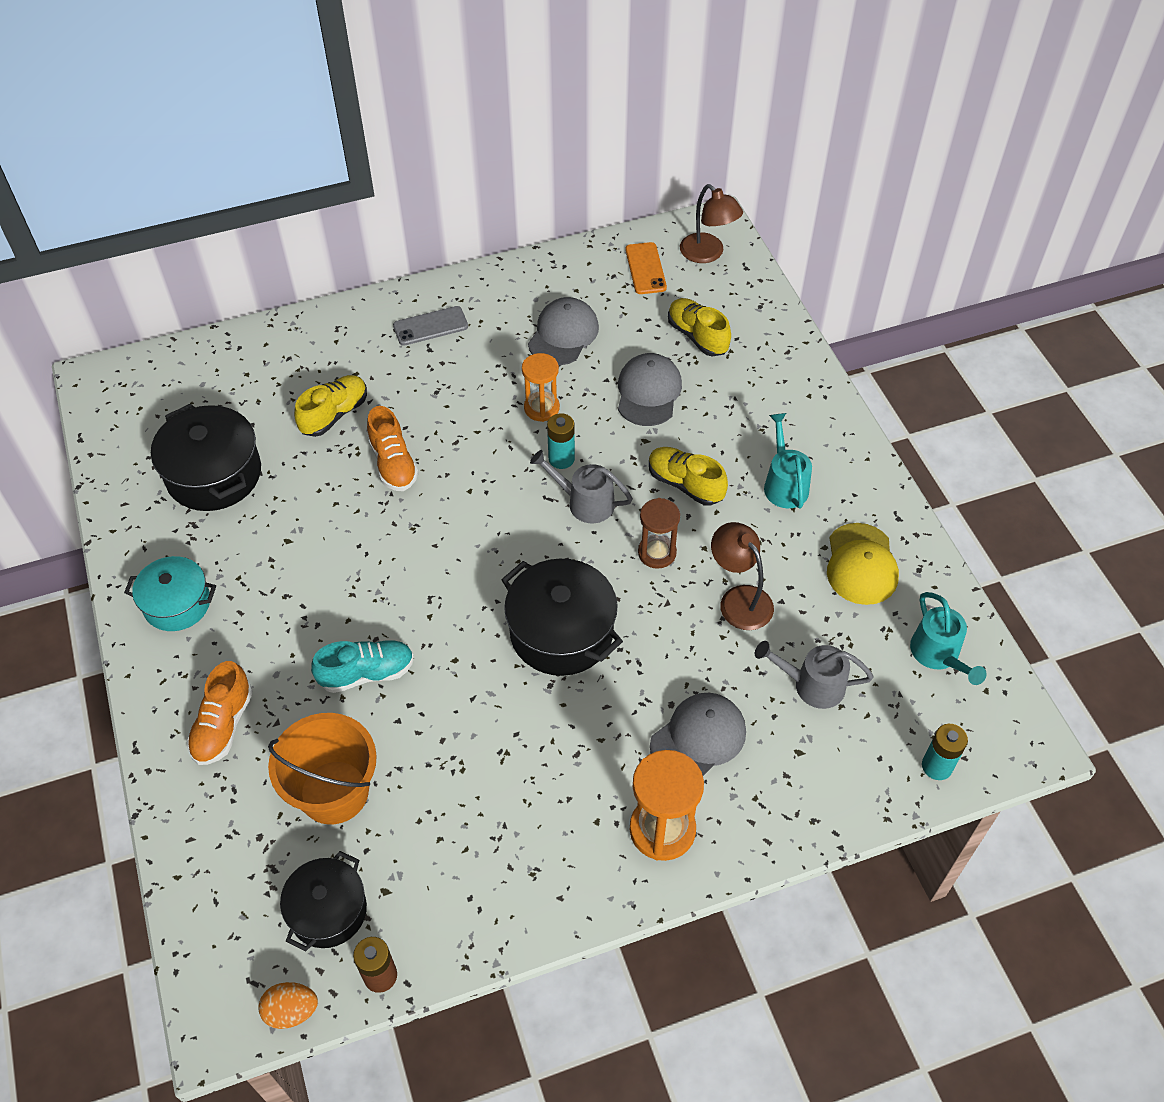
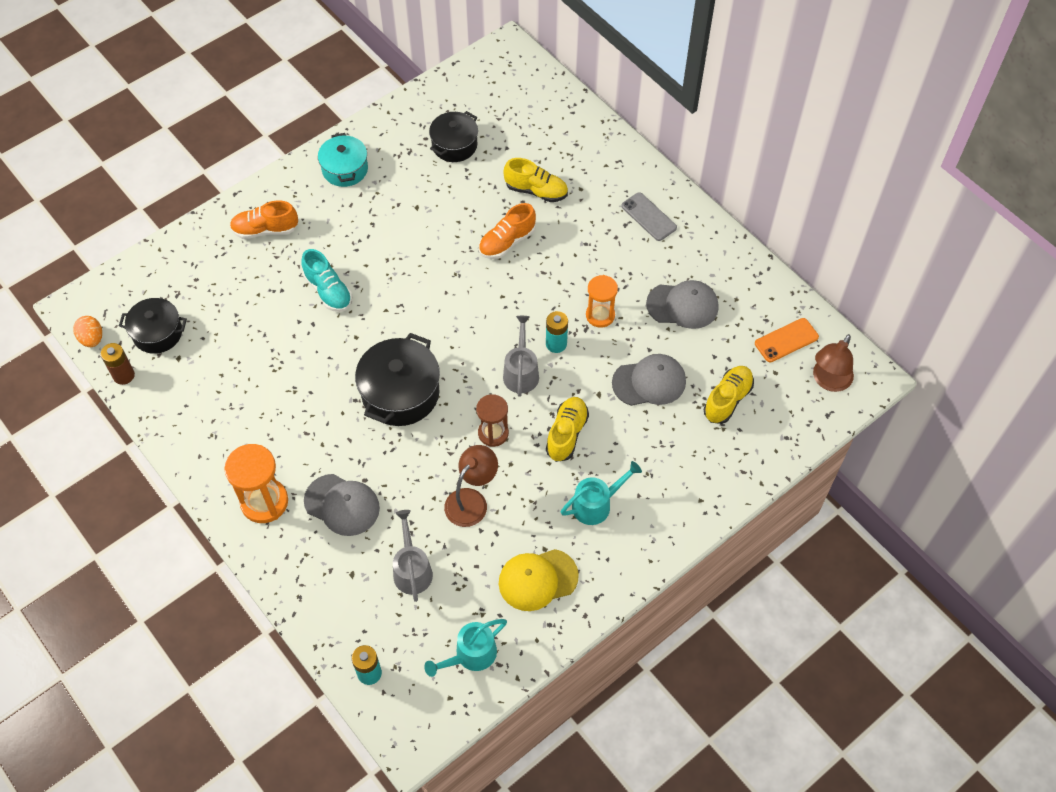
camera: 70 degrees right, 5 degrees up
black pot [151,403,261,511] -> black pot [429,111,478,162], size x0.66
orange bucket [268,713,377,825] -> none

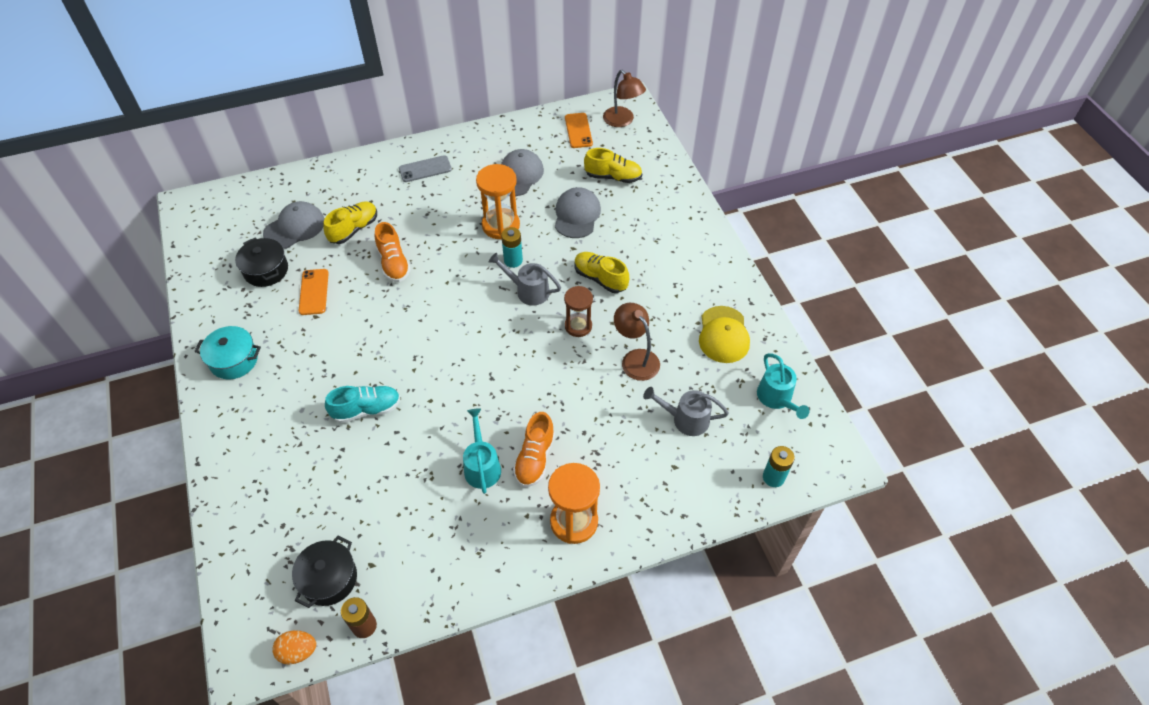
camera: 70 degrees left, 5 degrees down
orange shoe [230,200,298,239] -> orange shoe moved to [513,412,555,487]
grey cap [304,474,380,536] -> grey cap moved to [263,201,324,249]
black pot [355,333,440,426] -> none
turquoise watering can [561,461,642,525] -> turquoise watering can moved to [463,408,501,494]
orange hourglass [586,275,618,328] -> orange hourglass [476,164,520,240], size x1.50
yellow shoe [704,366,754,424] -> yellow shoe turned 135 degrees clockwise [584,148,642,183]
none -> orange phone [299,269,329,315]

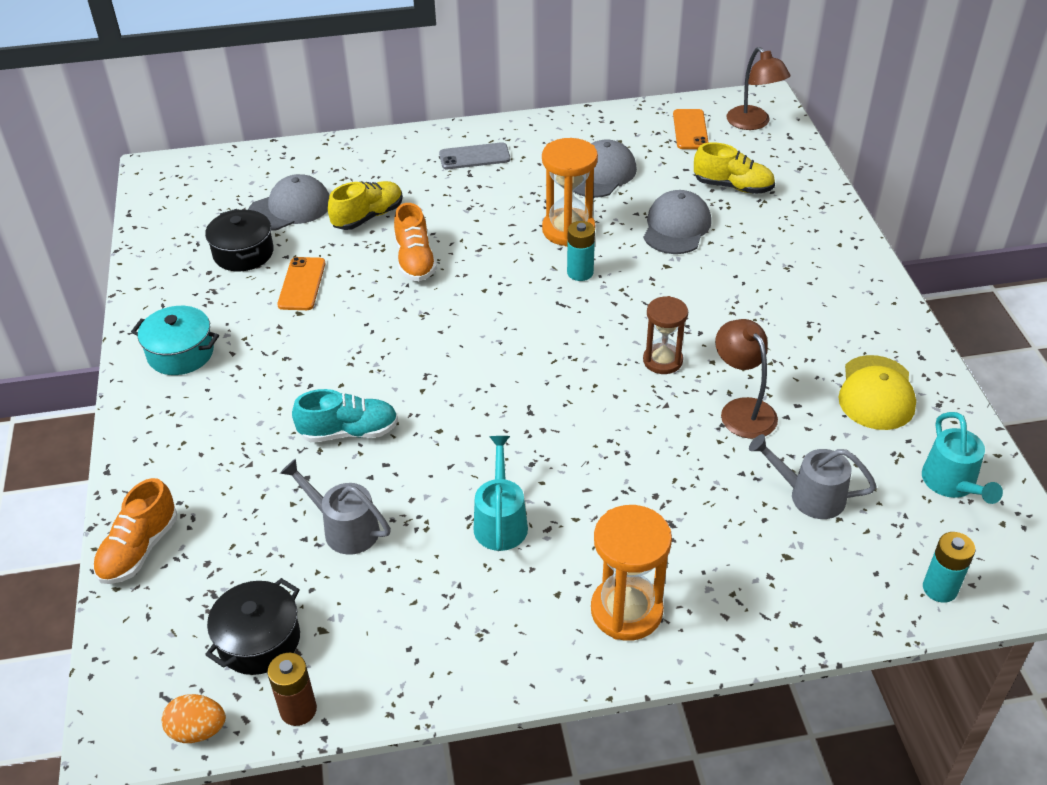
camera: 10 degrees right, 10 degrees down
grey watering can [489,253,561,306] -> grey watering can moved to [280,459,391,555]
orange shoe [513,412,555,487] -> orange shoe moved to [93,478,177,584]
yellow shoe [575,252,629,293] -> none

